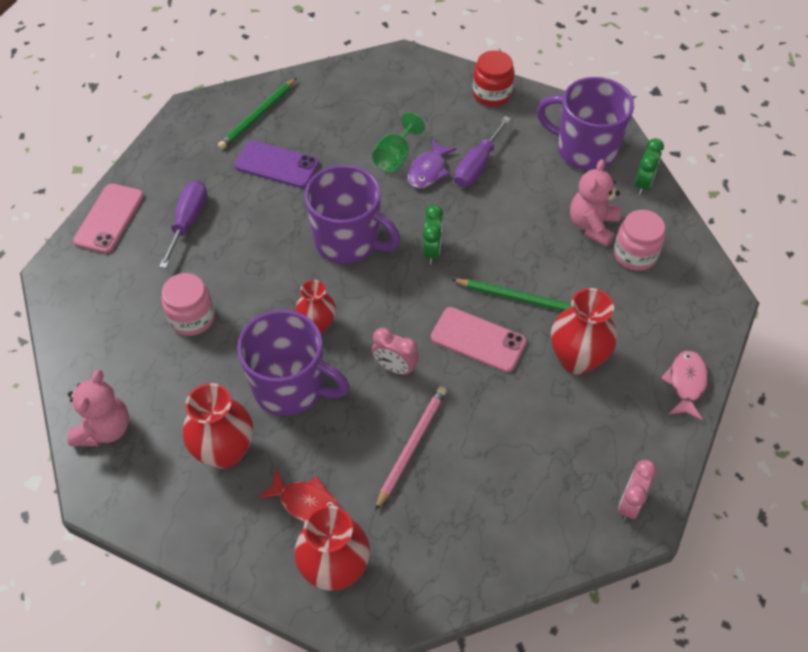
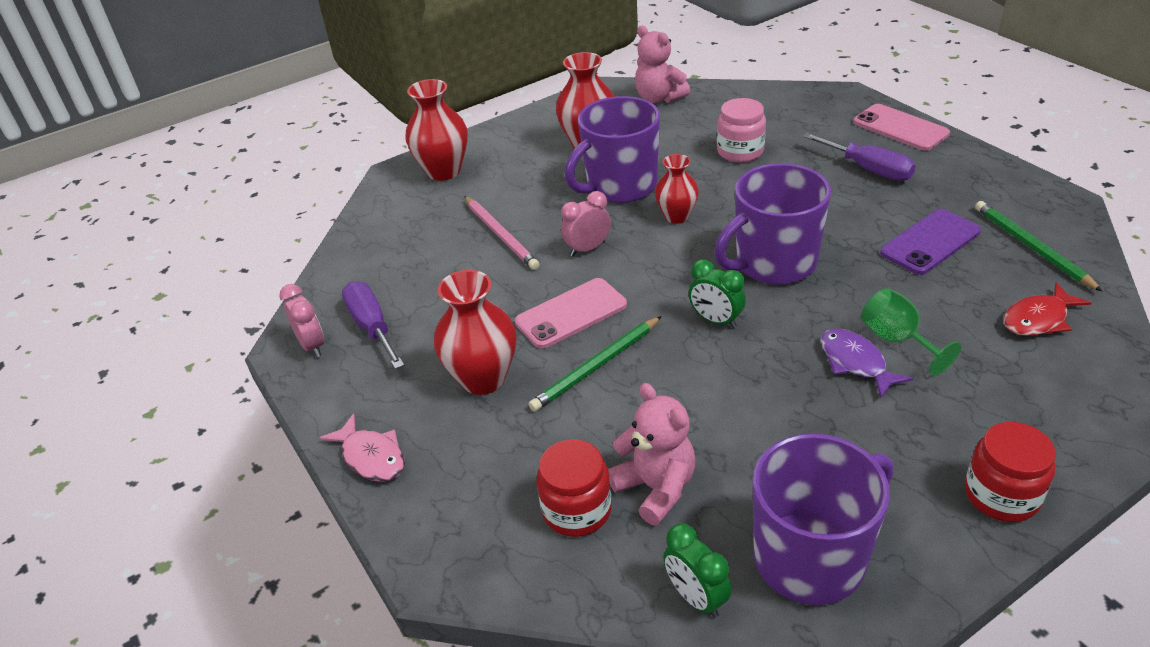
camera: 125 degrees right, 15 degrees down
red fish [258,469,340,522] -> red fish moved to [1004,282,1091,336]
purple screwdriver [454,116,511,187] -> purple screwdriver moved to [342,281,404,369]
pink jar [614,210,665,271] -> red jar [536,439,612,537]

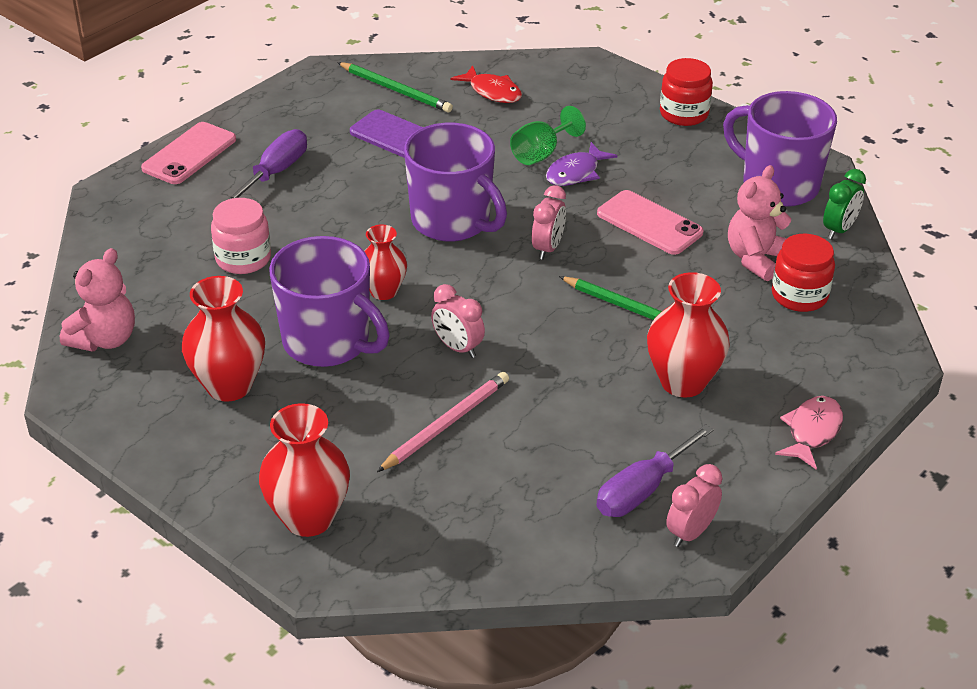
camera: 110 degrees left, 0 degrees up
pink phone [515,278,627,349] -> pink phone moved to [597,190,704,255]
green clock [689,259,746,328] -> pink clock [532,185,566,260]
green pencil [975,201,1103,292] -> green pencil turned 105 degrees counterclockwise [337,62,453,113]

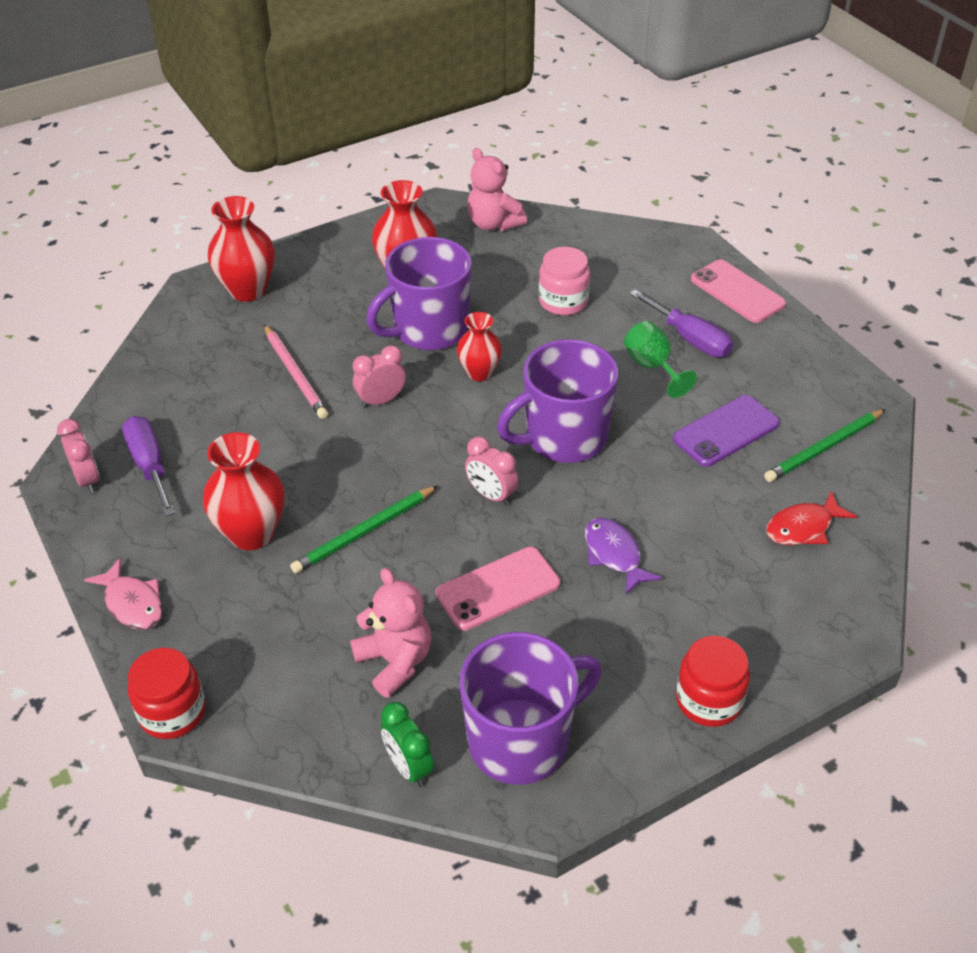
camera: 110 degrees right, 5 degrees up
green goblet [510,106,586,165] -> green goblet moved to [624,321,697,398]
red jar [772,234,835,312] -> red jar moved to [128,648,206,739]

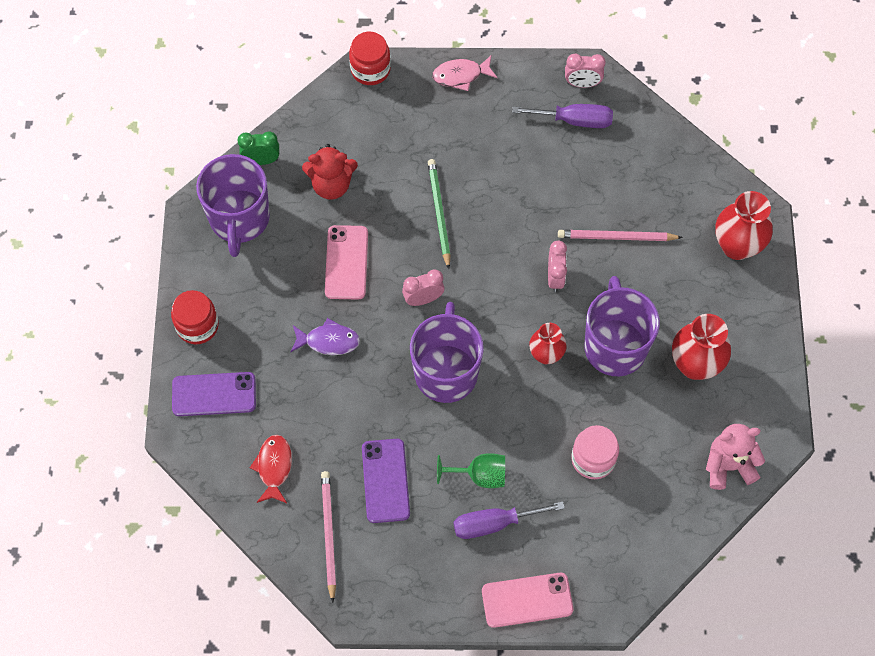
camera: 120 degrees right, 20 degrees up
red vase [203,432,285,550] -> none
pink teddy bear [350,568,432,698] -> red teddy bear [302,144,358,200]
green pencil [764,409,885,482] -> pink pencil [321,471,336,603]
none -> purple phone [172,372,256,416]

